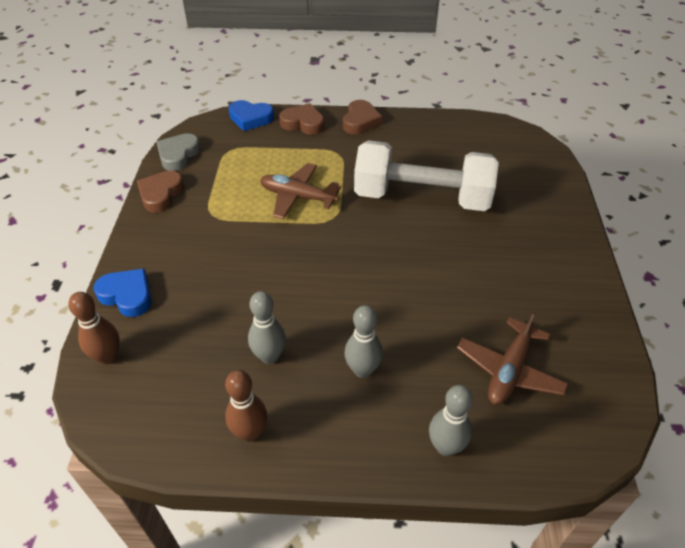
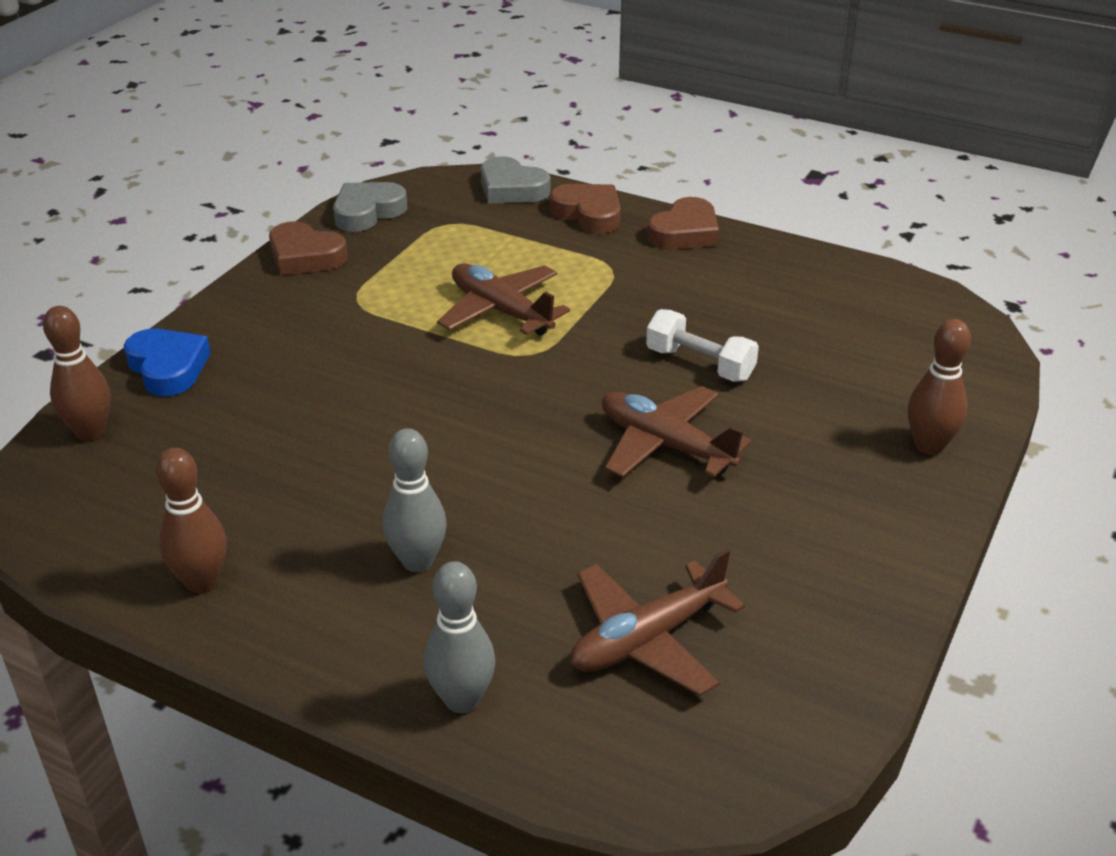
camera: 25 degrees right, 10 degrees down
brown heart [137,171,184,213] -> brown heart turned 105 degrees counterclockwise [269,221,348,275]
blue heart [228,100,274,131] -> grey heart [481,156,550,203]
grey bowling pin [248,291,286,364] -> none
white dumbbell [354,140,499,211] -> white dumbbell [646,309,759,382], size x0.45
none -> brown plane [602,386,752,478]
none -> brown bowling pin [908,319,971,455]

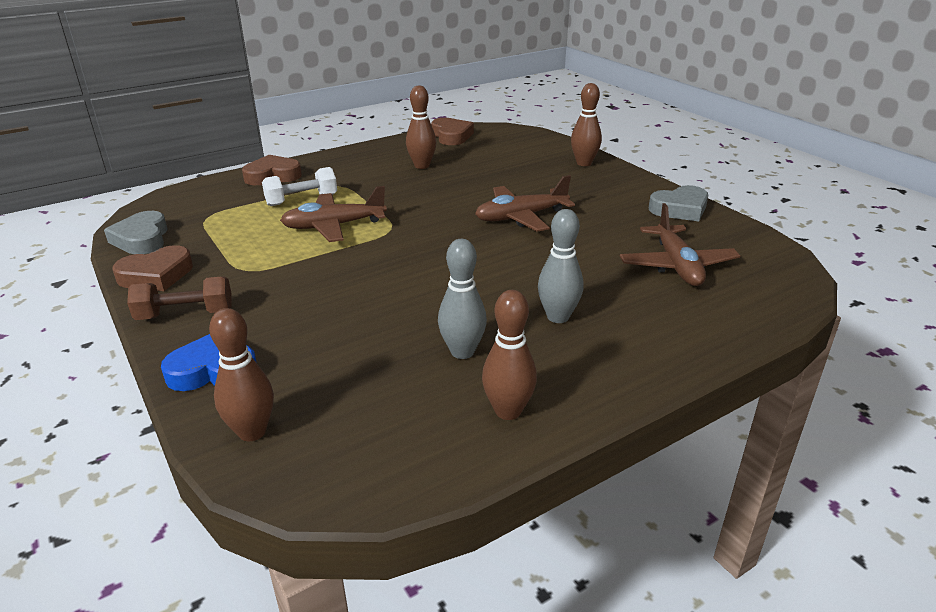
camera: 60 degrees left, 5 degrees down
grey bowling pin [424,561,495,713] -> grey bowling pin moved to [438,239,487,359]
grey heart [481,156,550,203] -> grey heart moved to [649,185,708,221]
white dumbbell [646,309,759,382] -> white dumbbell moved to [262,167,337,206]
brown heart [647,197,719,249] -> brown heart moved to [431,118,474,145]
none -> brown dumbbell [127,276,232,320]
none -> brown bowling pin [406,85,437,169]

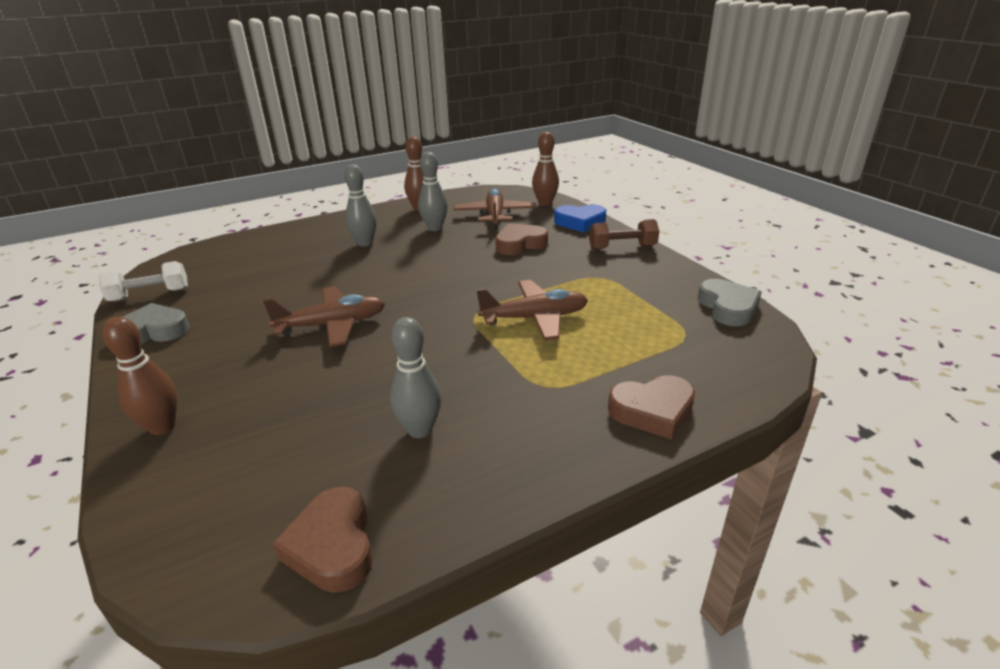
camera: 175 degrees left, 0 degrees up
brown heart [112,245,193,291] -> brown heart moved to [495,223,548,255]
white dumbbell [262,167,337,206] -> white dumbbell moved to [99,261,188,301]
brown bowling pin [406,85,437,169] -> grey bowling pin [390,317,441,438]
brown plane [620,203,740,286] -> brown plane moved to [454,188,536,229]

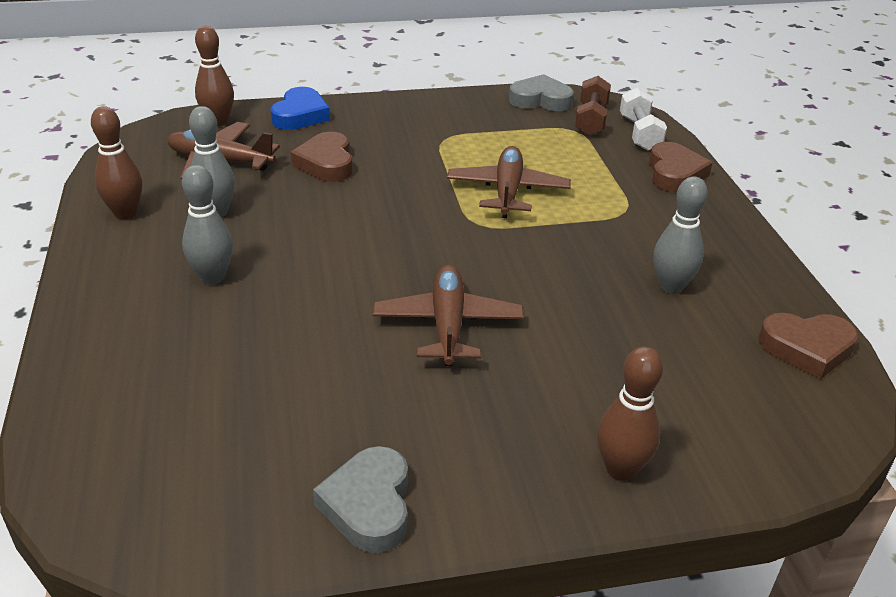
camera: 75 degrees left, 5 degrees up
white dumbbell [99,261,188,301] -> white dumbbell moved to [620,87,667,151]
brown dumbbell [589,219,659,250] -> brown dumbbell moved to [575,76,611,136]

